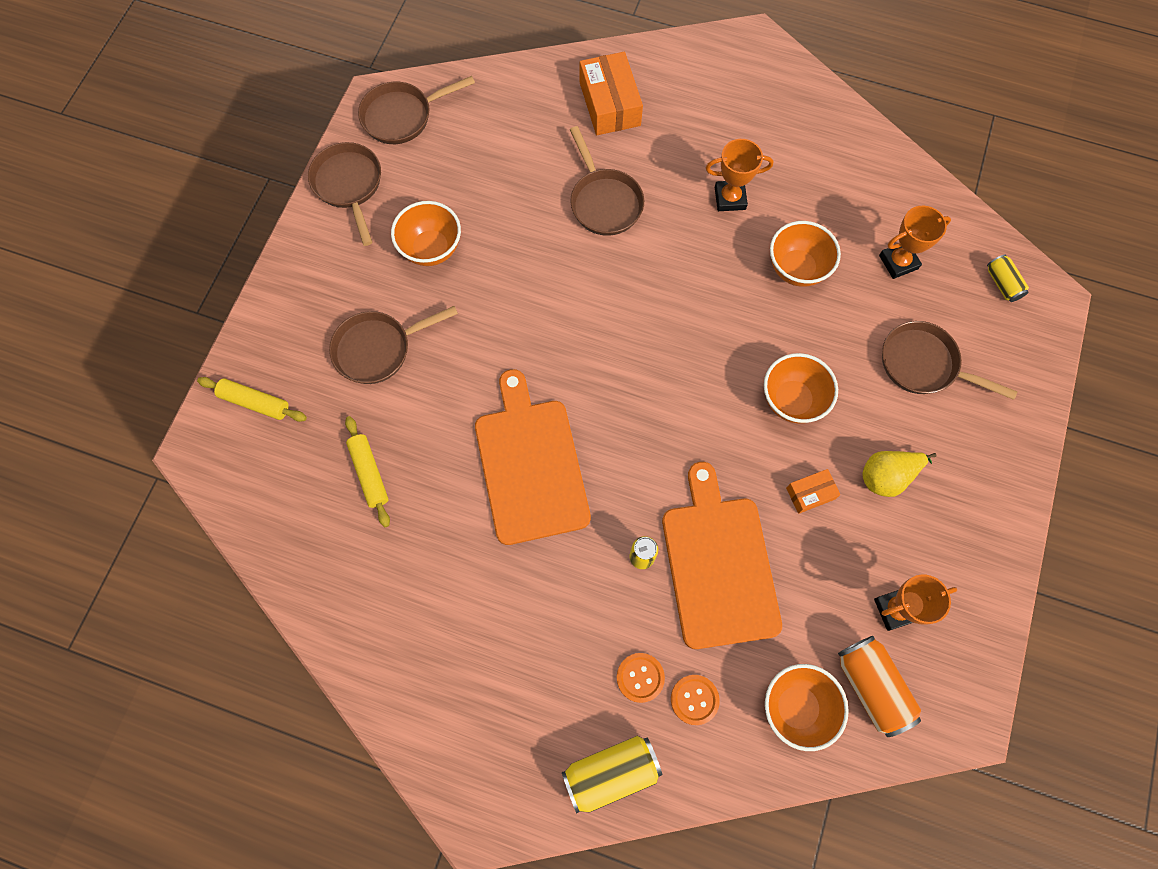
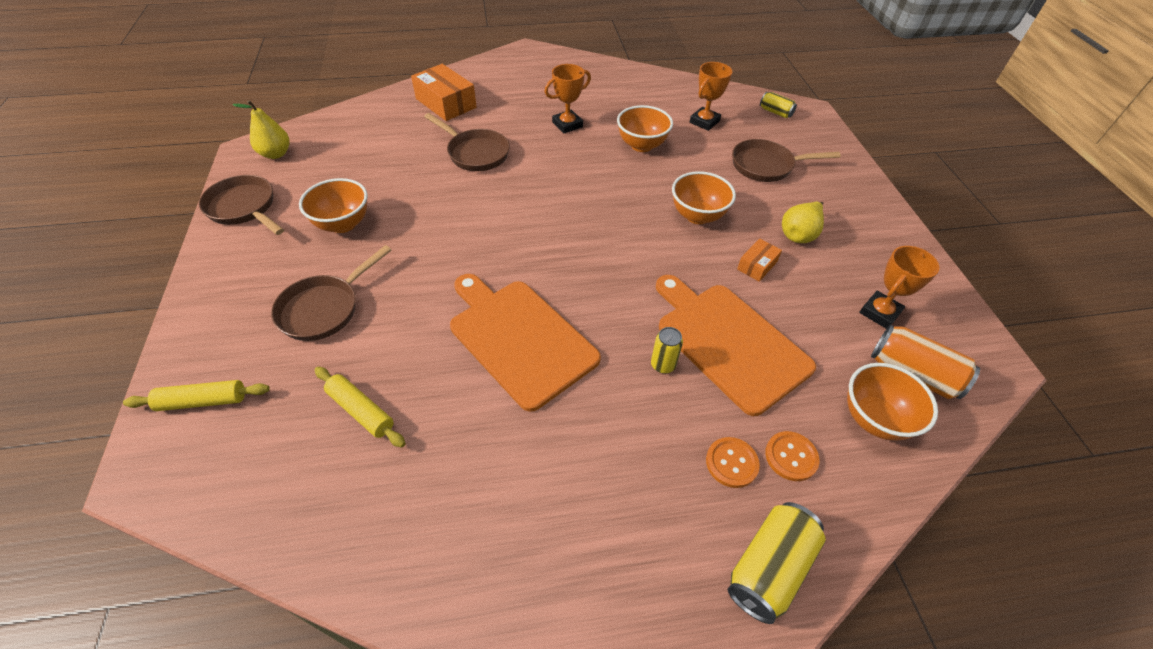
camera: 30 degrees left, 20 degrees down
brown pan [358,76,475,144] -> yellow pear [233,100,289,159]

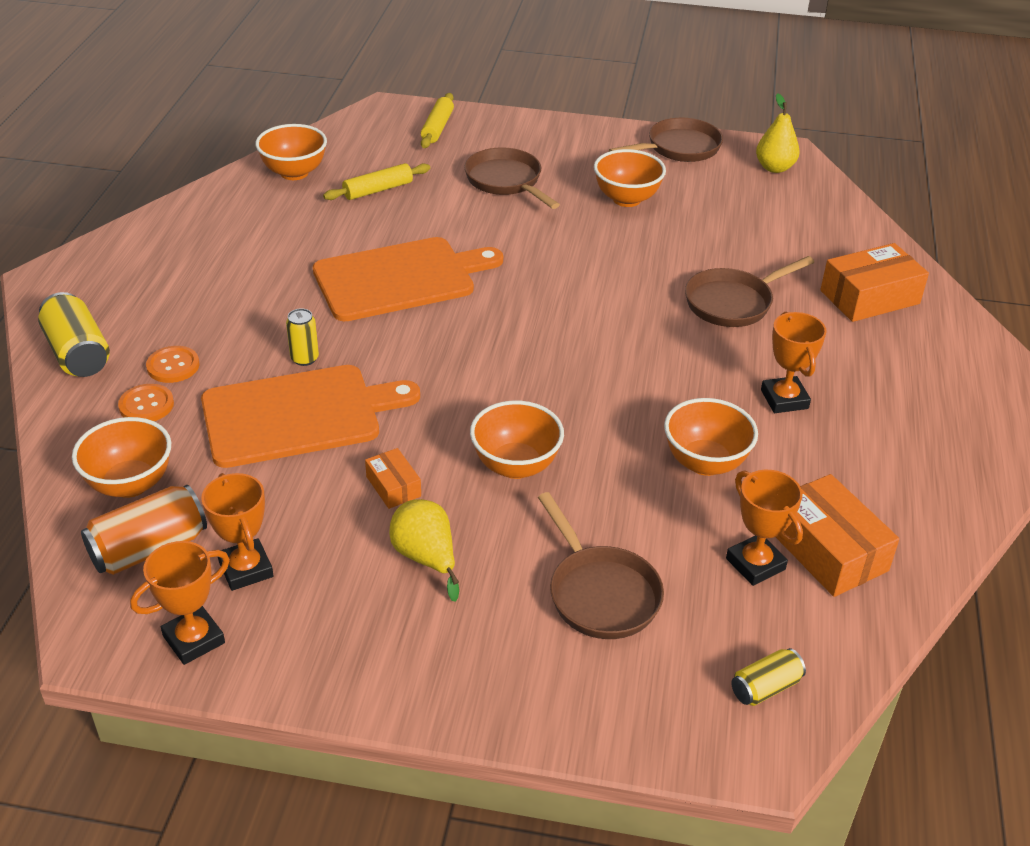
camera: 110 degrees right, 10 degrees down
brown pan [732,139,841,182] -> brown pan turned 135 degrees clockwise [538,492,664,639]
none -> orange trophy [130,541,230,665]
none -> orange bowl [255,124,327,180]
none -> orange box [776,474,900,597]

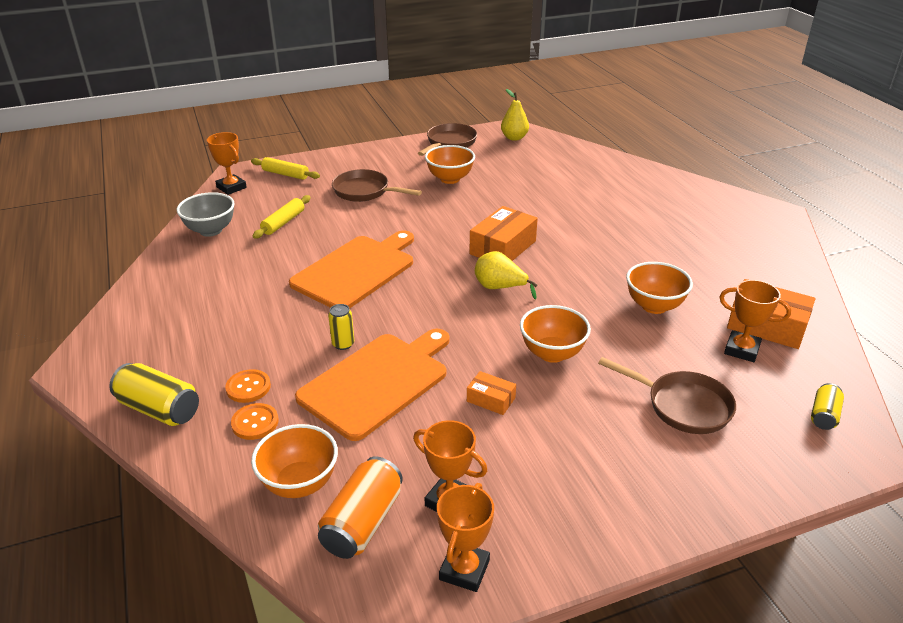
camera: 30 degrees left, 5 degrees down
orange bowl [255,124,327,180] -> grey bowl [177,192,235,237]
yellow pear [389,499,459,602] -> yellow pear moved to [475,251,537,299]
yellow rolling pin [421,93,454,148] -> yellow rolling pin turned 45 degrees counterclockwise [251,157,320,180]
brown pan [685,256,814,327] -> none
orange trophy [761,312,827,413] -> orange trophy moved to [207,132,247,195]
orange box [820,243,929,322] -> orange box moved to [470,206,538,261]

